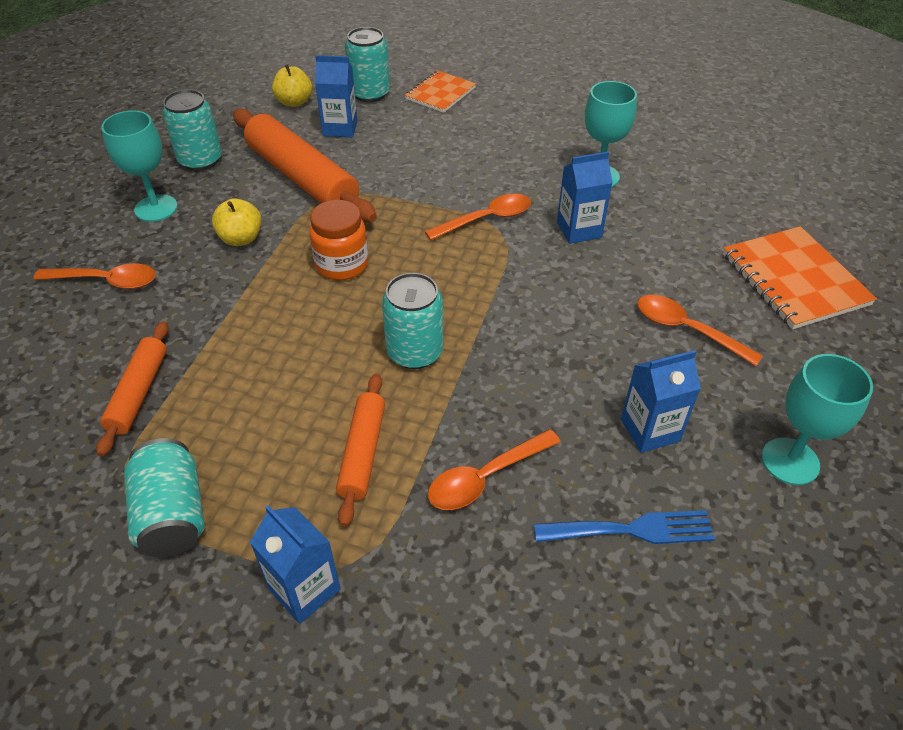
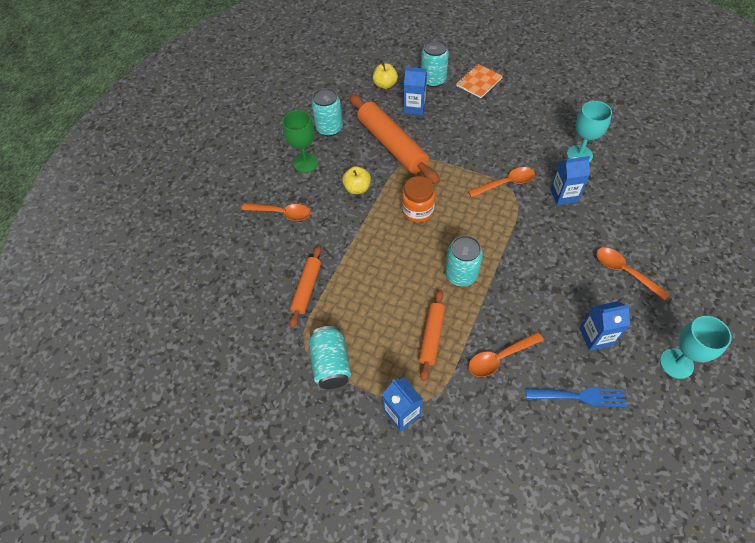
camera: 10 degrees right, 10 degrees up
turquoise goblet [101,110,178,222] -> green goblet [282,110,318,173]
orange notebook [723,226,877,329] -> none

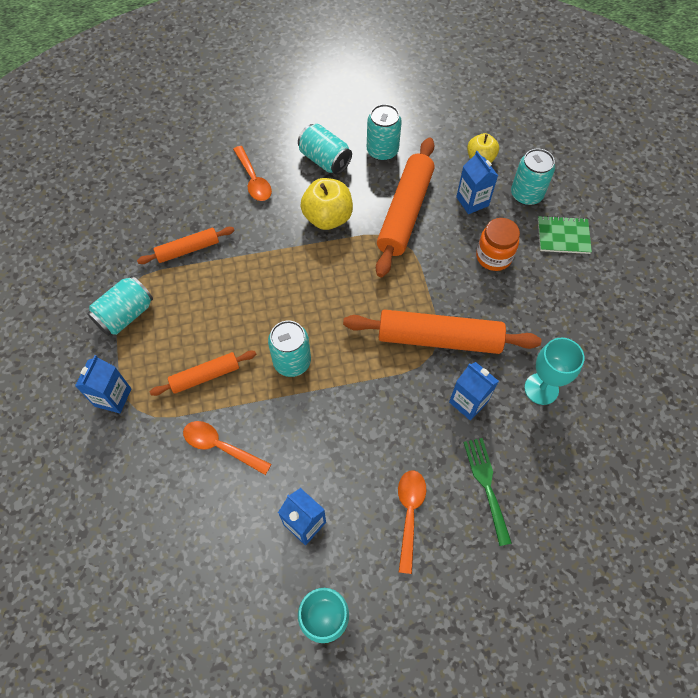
camera: 50 degrees right, 5 degrees up
green goblet [282,110,318,173] -> turquoise can [298,124,352,174]
yellow apple [342,166,371,194] -> yellow apple [301,178,353,230], size x1.56
orange jar [402,176,435,223] -> orange jar moved to [476,218,520,271]
orange notebook [456,64,503,98] -> green notebook [538,216,592,254]
orange spoon [468,167,535,198] -> orange rolling pin [343,310,541,354]
blue fork [526,388,627,407] -> none
none -> green fork [463,438,512,546]

